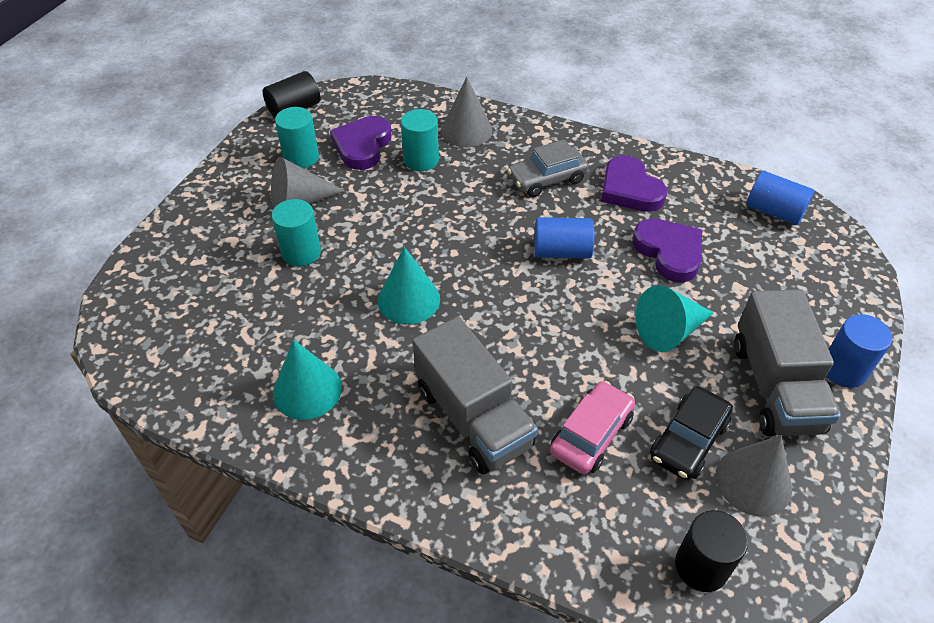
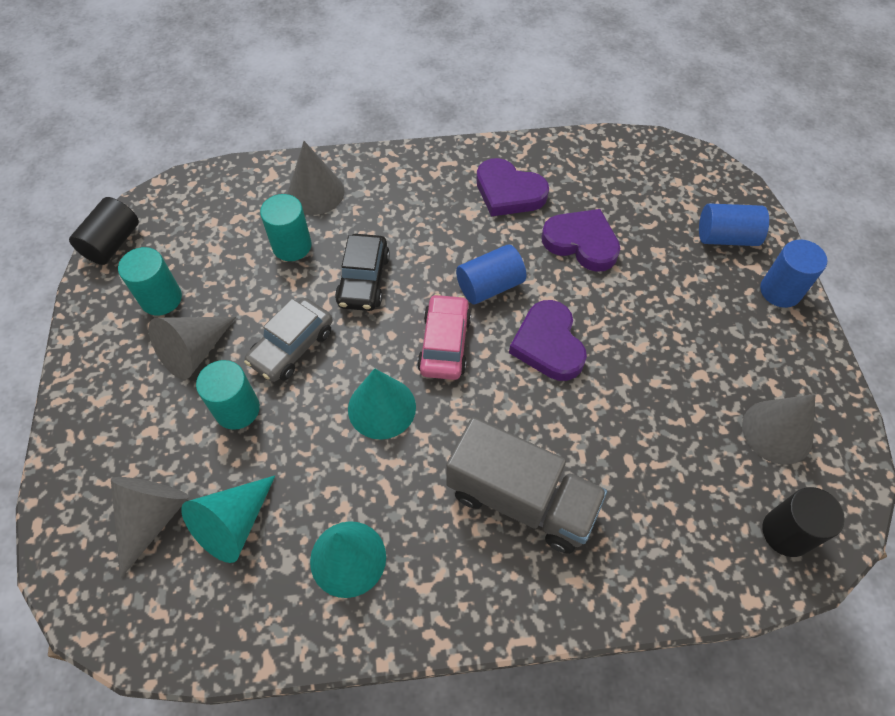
camera: 30 degrees left, 10 degrees up
purple heart [330,116,392,170] -> purple heart moved to [509,300,587,381]
grey car [507,139,589,197] -> grey car moved to [244,298,333,382]
pink car [550,381,635,475] -> pink car moved to [417,294,471,380]
turquoise cone [635,285,714,352] -> turquoise cone moved to [181,476,275,563]
black car [650,386,733,480] -> black car moved to [335,234,390,311]
grey truck [734,289,841,436] -> none
blue cylinder [746,171,815,225] -> blue cylinder moved to [699,203,769,246]
none -> grey cone [111,477,189,578]

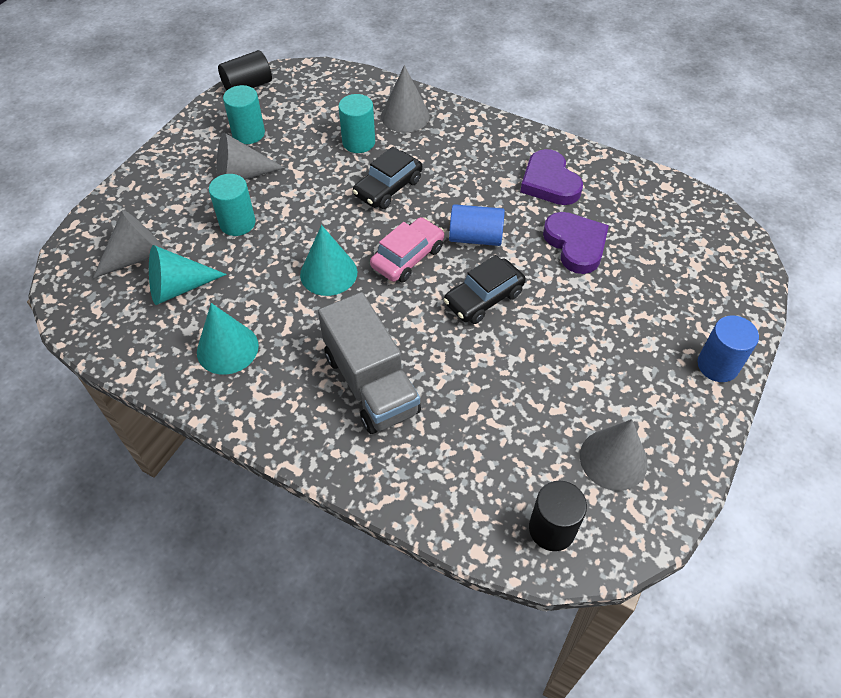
camera: 35 degrees right, 5 degrees down
grey car [244,298,333,382] -> none
purple heart [509,300,587,381] -> black car [444,255,526,324]
blue cylinder [699,203,769,246] -> none

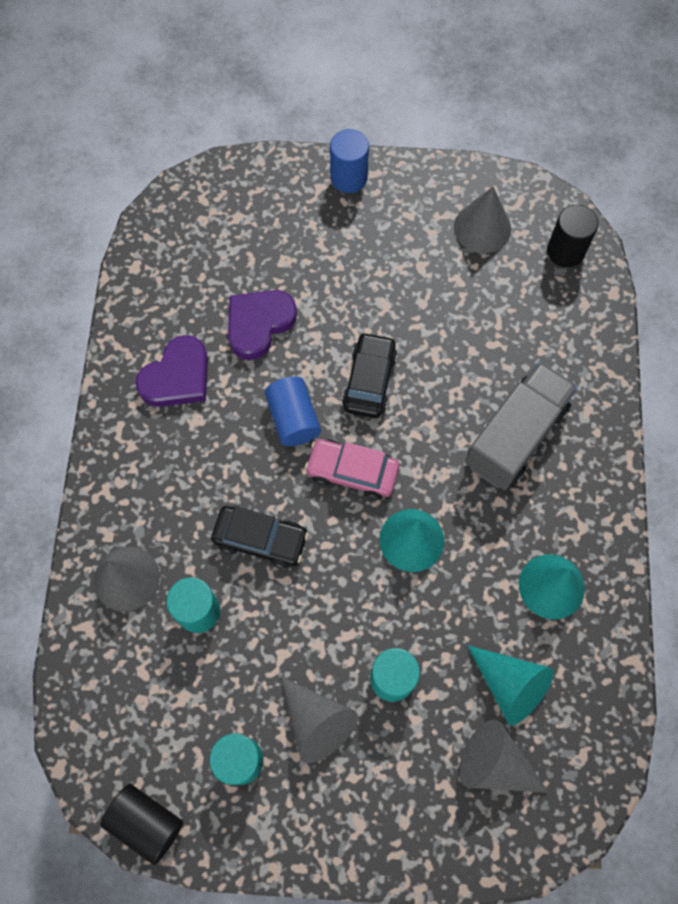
camera: 115 degrees left, 15 degrees up
black car [444,255,526,324] -> black car turned 105 degrees counterclockwise [342,332,397,418]

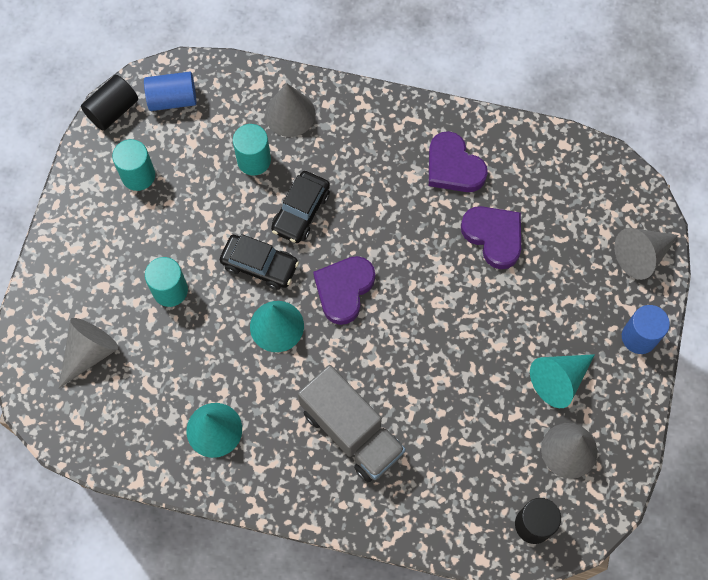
camera: 100 degrees right, 0 degrees up
blue cylinder [265,376,321,446] -> blue cylinder moved to [144,72,196,111]
grey cone [281,677,358,763] -> grey cone moved to [614,228,678,280]
pink car [305,439,400,500] -> purple heart [313,256,375,325]
black car [342,332,397,418] -> black car moved to [220,234,299,290]
turquoise cone [467,645,554,726] -> turquoise cone moved to [530,354,595,408]

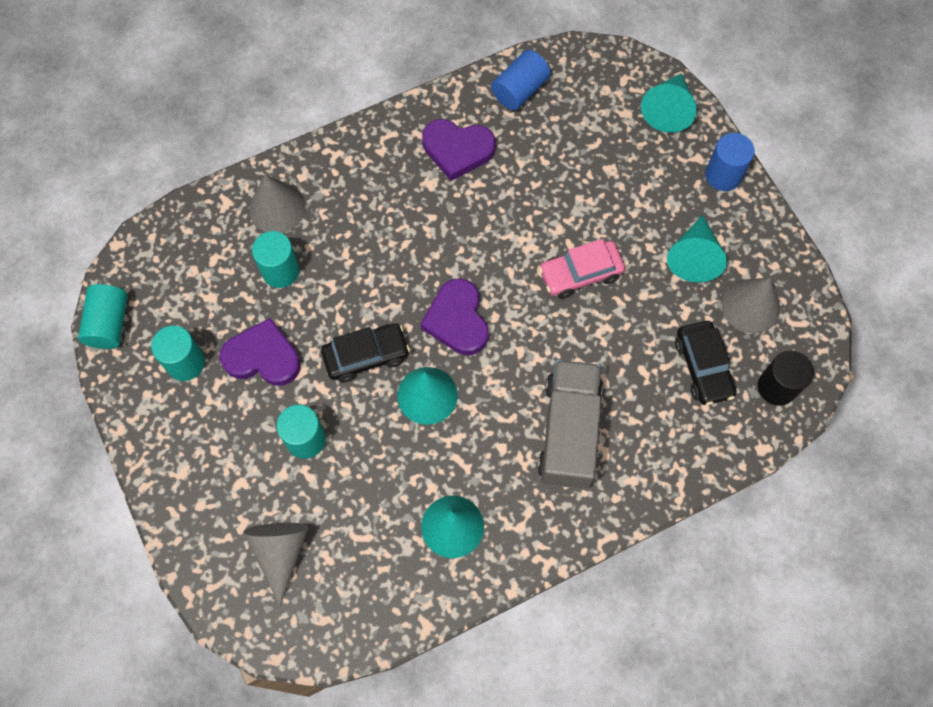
camera: 40 degrees left, 0 degrees up
black cylinder [81,75,138,131] -> turquoise cylinder [78,284,128,349]
blue cylinder [144,72,196,111] -> blue cylinder moved to [491,50,551,110]
black car [271,171,330,243] -> black car moved to [675,321,736,405]
grey truck [298,365,406,482] -> grey truck turned 90 degrees counterclockwise [537,360,603,489]
purple heart [461,206,521,269] -> purple heart moved to [220,318,301,386]
grey cone [614,228,678,280] -> turquoise cone [641,73,697,133]
none -> pink car [539,239,625,299]

